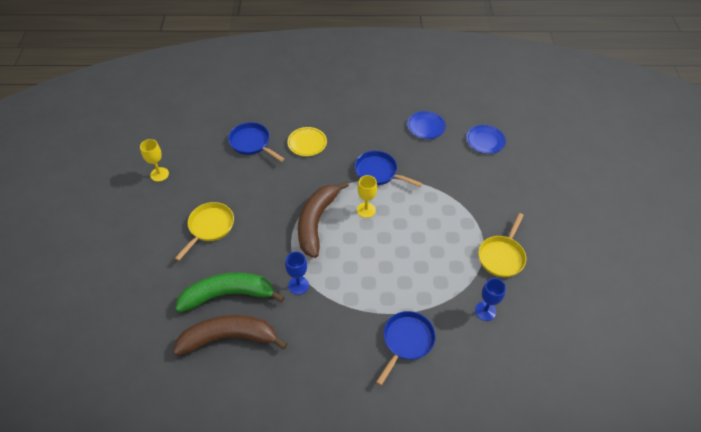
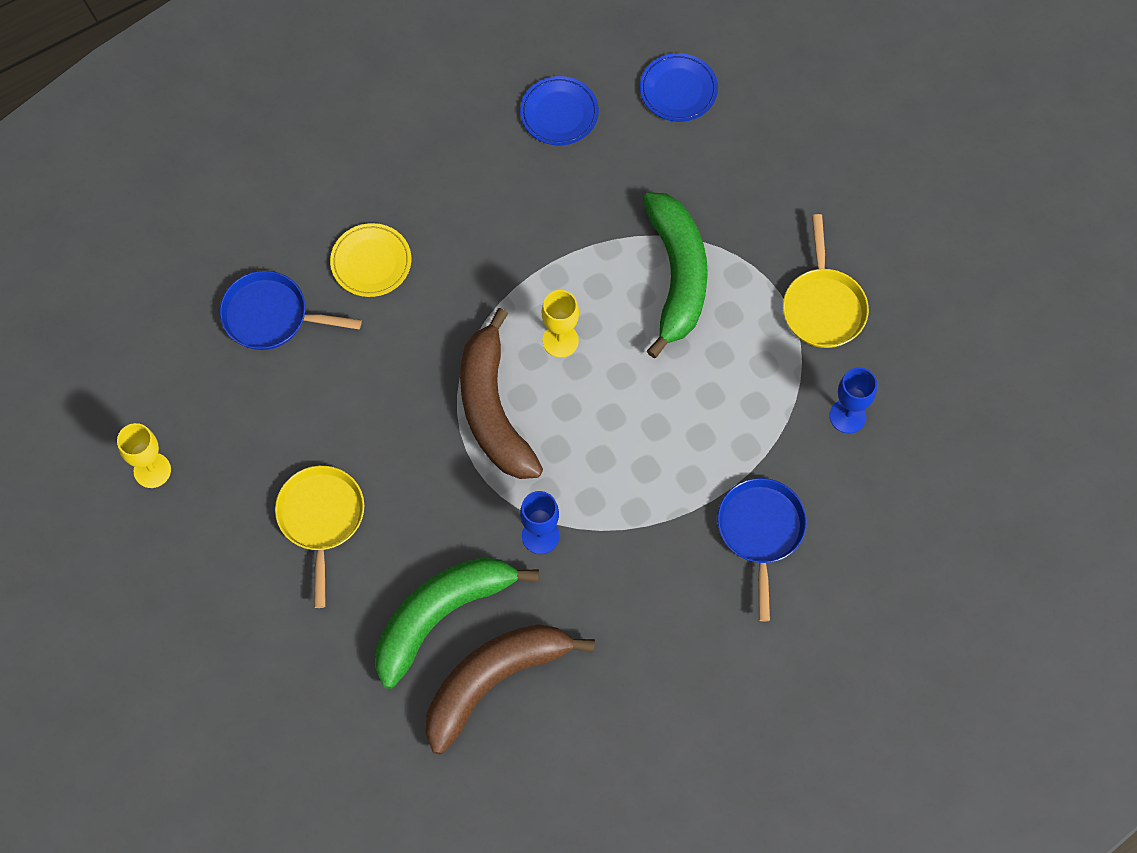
camera: 30 degrees left, 15 degrees up
blue pan [355,151,423,187] -> none
none -> green banana [643,192,708,358]

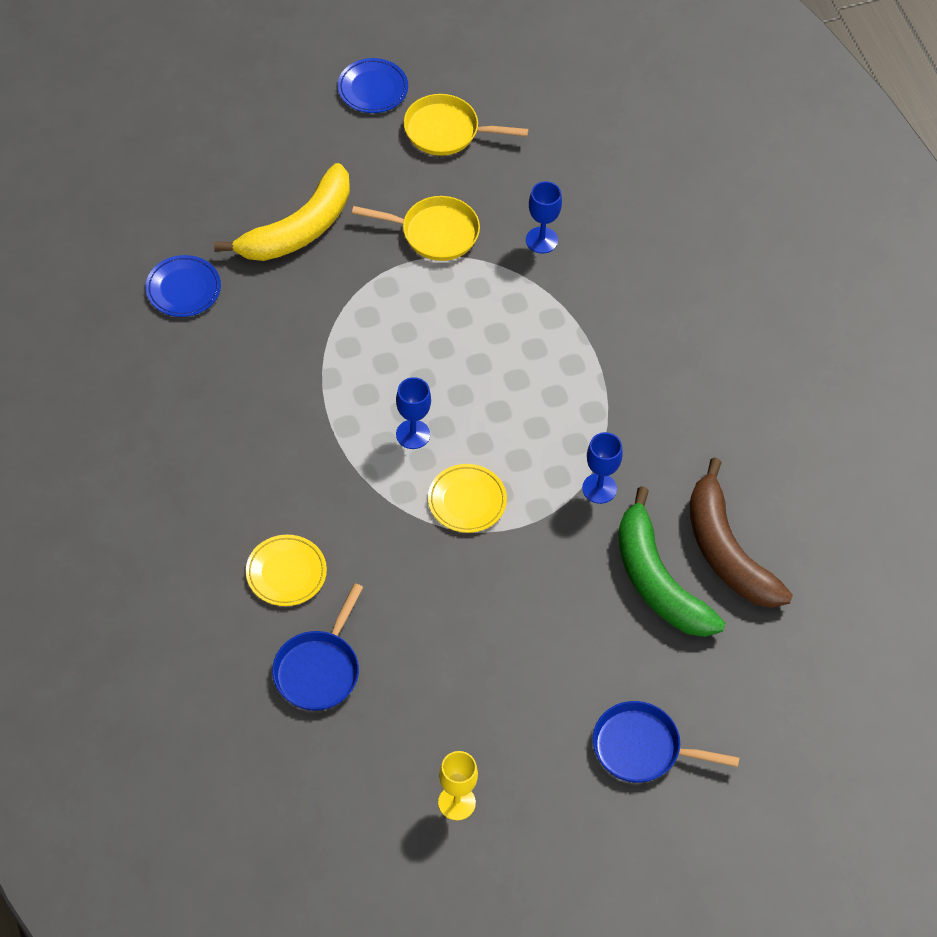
camera: 80 degrees left, 10 degrees down
yellow pan [275,466,364,608] -> yellow pan moved to [404,94,529,156]
brown banana [460,308,543,479] -> yellow plate [428,464,507,533]
blue plate [520,76,599,145] -> blue plate moved to [338,58,408,113]
yellow goblet [542,290,579,358] -> blue goblet [396,377,431,449]
green banana [643,192,708,358] -> none
blue pan [717,478,807,622] -> blue pan moved to [593,701,739,783]
none -> yellow banana [214,163,350,261]

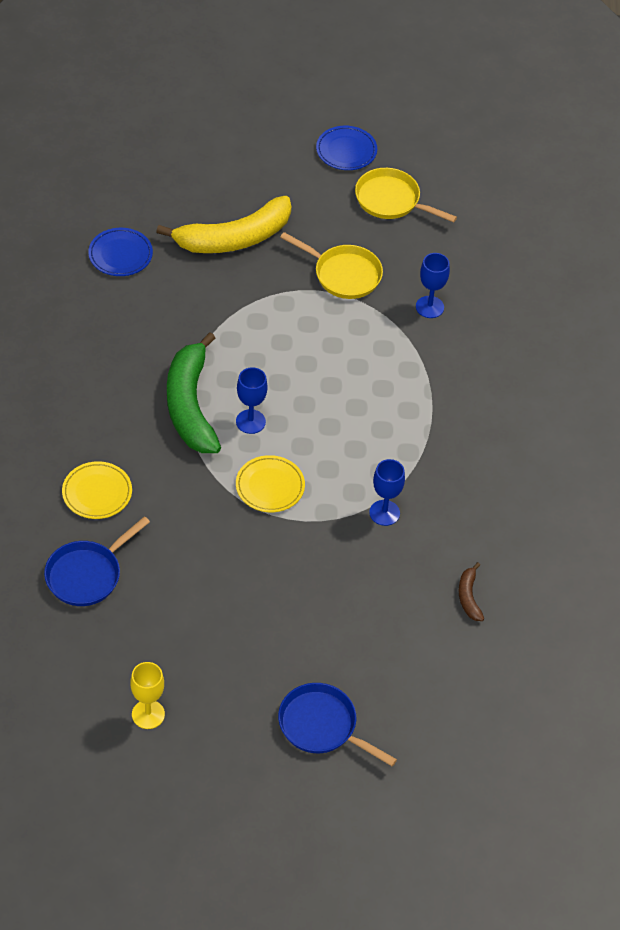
camera: 20 degrees right, 5 degrees down
green banana [618,486,725,637] -> green banana moved to [167,332,221,453]
brown banana [690,458,793,608] -> brown banana [459,562,484,621], size x0.43

